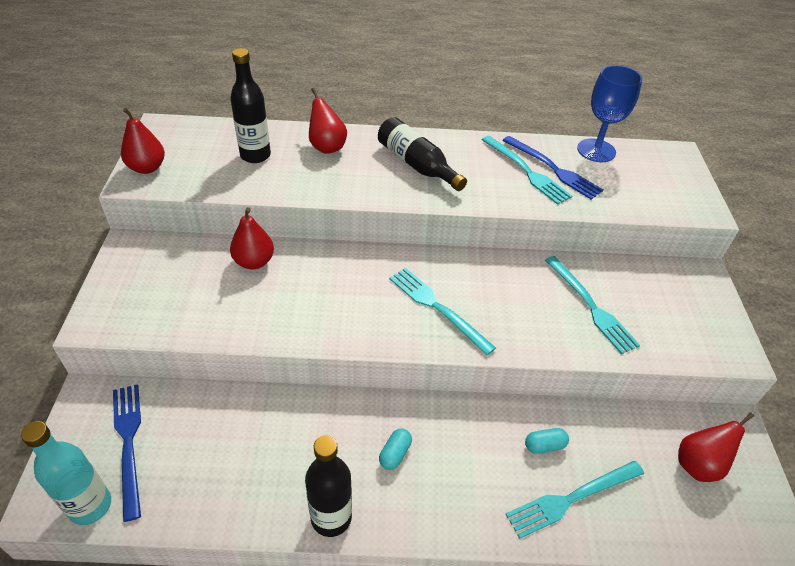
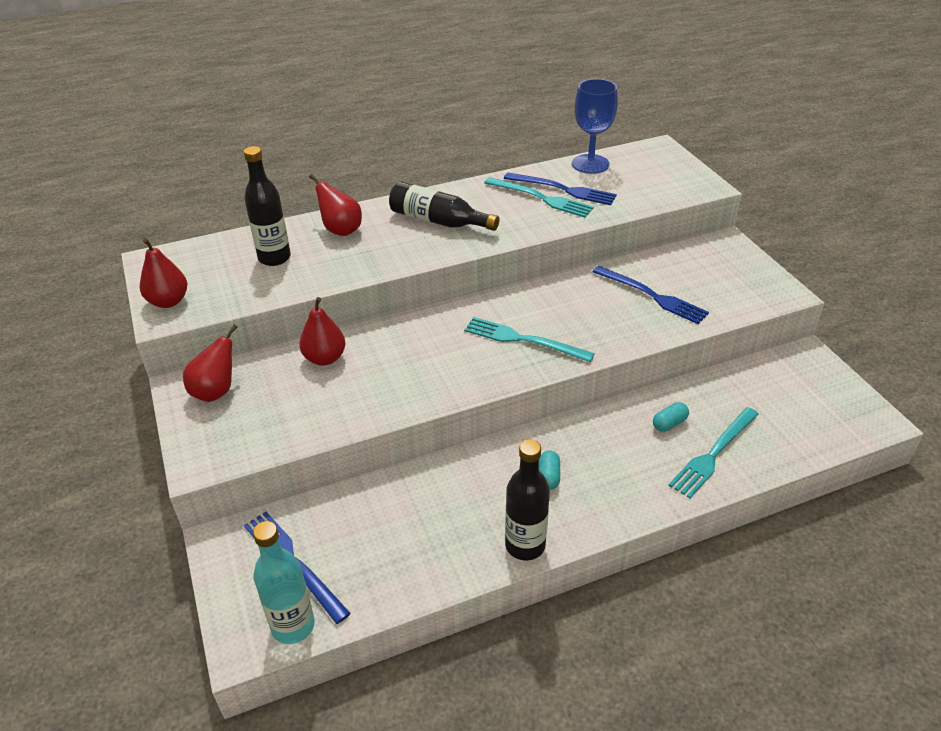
camera: 20 degrees left, 5 degrees down
turquoise fork [545,256,640,354] -> blue fork [593,266,709,324]
red pear [678,412,754,482] -> red pear moved to [183,325,238,402]

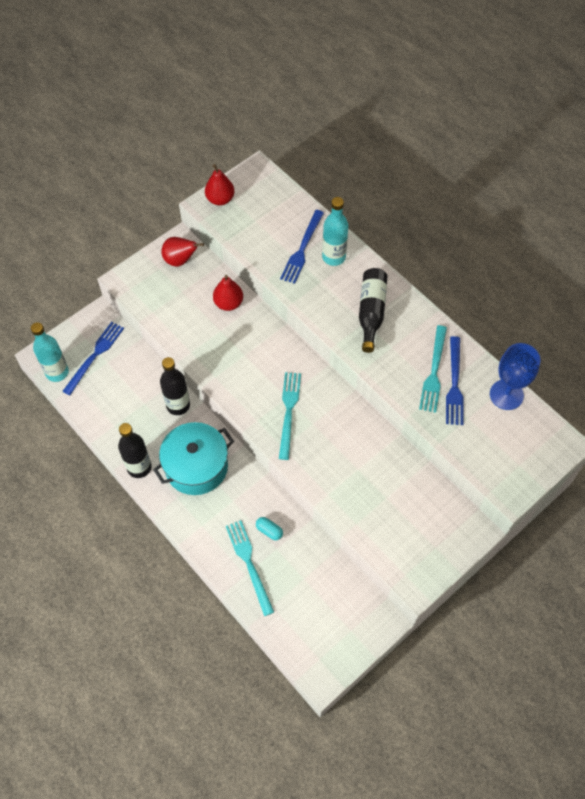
camera: 70 degrees right, 20 degrees up
black bottle [244,146,291,266] -> black bottle moved to [160,357,190,415]
red pear [309,174,362,236] -> turquoise bottle [322,197,349,266]
turquoise capsule [539,450,560,490] -> turquoise pot [153,422,234,495]
blue fork [593,266,709,324] -> blue fork moved to [280,210,324,284]
turquoise fork [668,407,759,498] -> turquoise fork turned 45 degrees clockwise [226,520,274,616]

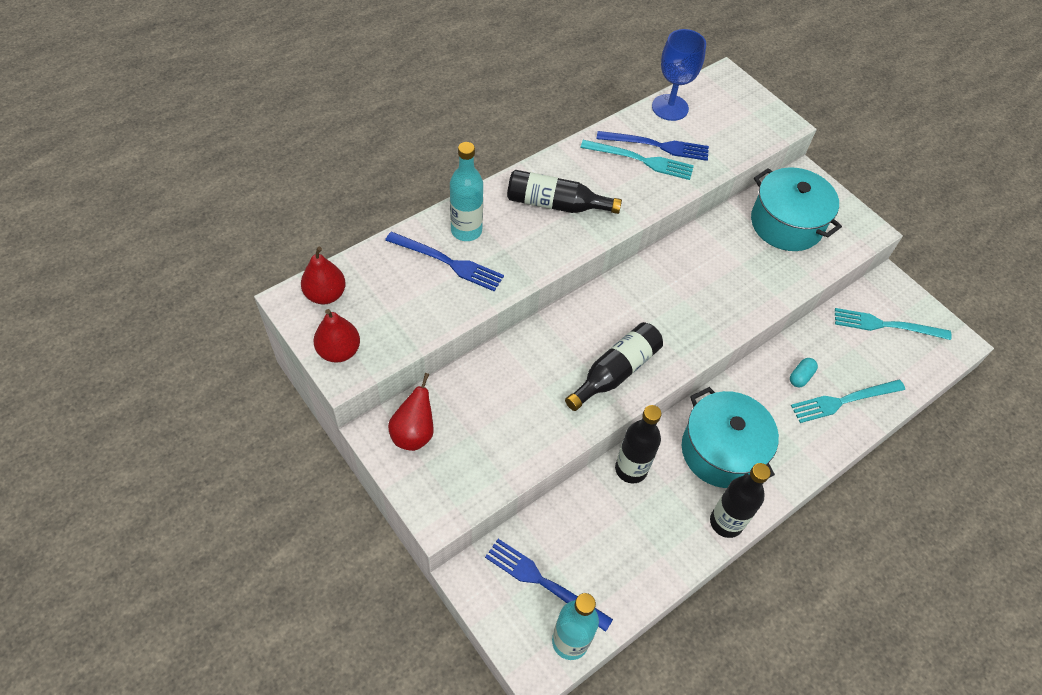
camera: 90 degrees left, 5 degrees down
red pear [213,275,243,311] -> red pear moved to [301,247,346,304]
turquoise fork [279,372,301,460] -> turquoise fork moved to [835,308,952,340]
none -> black bottle [565,322,663,411]
none -> turquoise pot [751,167,842,251]

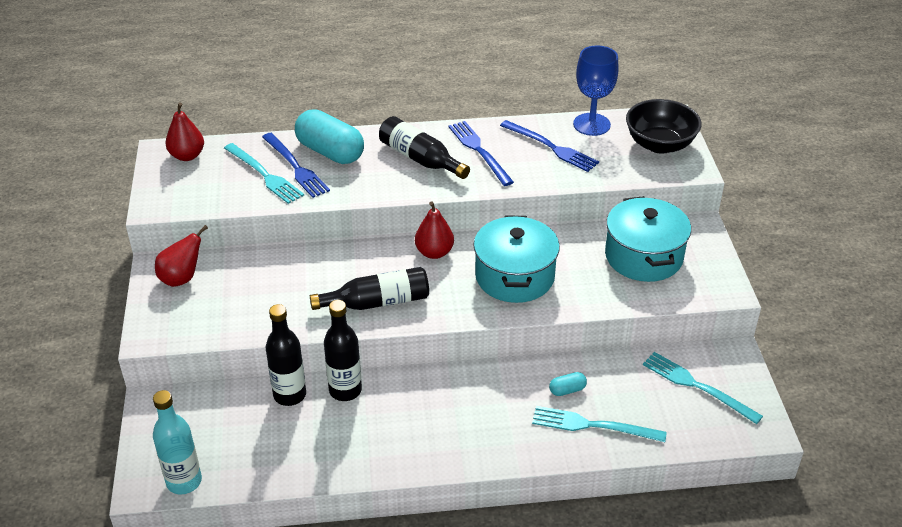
camera: 35 degrees right, 15 degrees down
red pear [314,309,360,363] -> red pear moved to [415,201,454,259]
turquoise bottle [450,142,483,241] -> turquoise capsule [295,109,364,164]
blue fork [485,539,613,632] -> blue fork moved to [448,121,514,186]
turquoise fork [580,140,694,180] -> turquoise fork moved to [224,143,304,204]
turquoise pot [682,387,779,488] -> turquoise pot moved to [474,215,560,303]
black bottle [710,463,771,538] -> black bottle moved to [266,304,306,406]
none -> black bowl [626,99,702,154]

